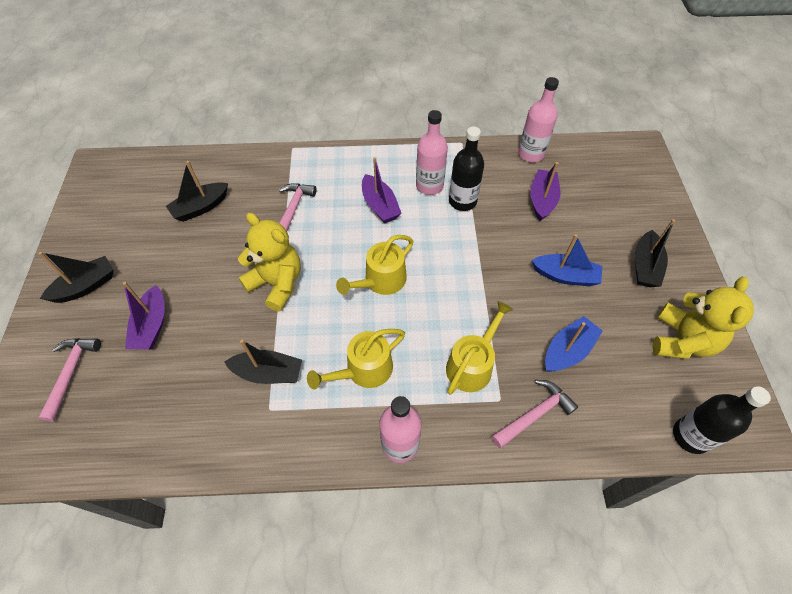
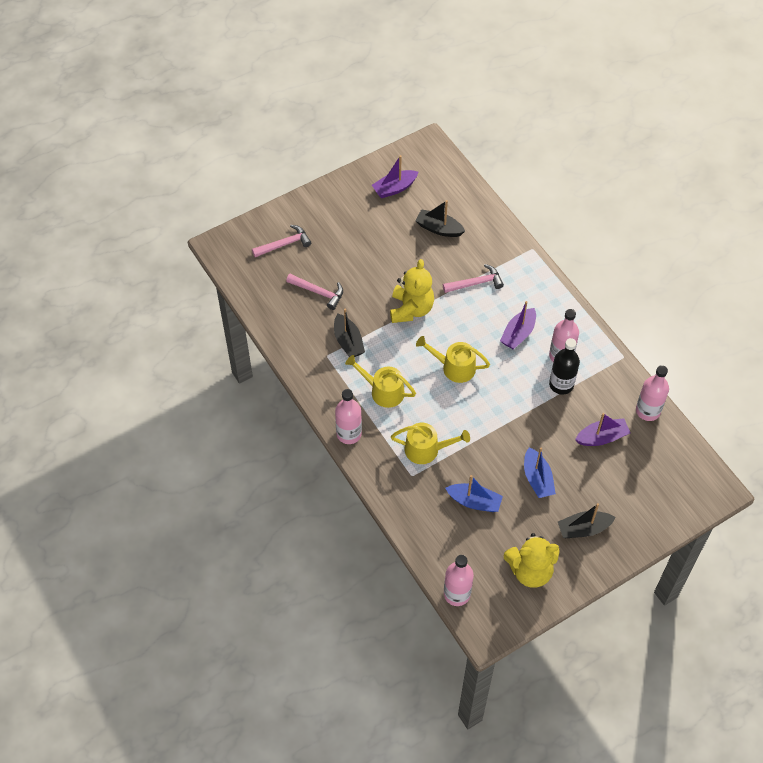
camera: 60 degrees right, 0 degrees up
black boat [39,252,113,303] -> none
purple boat [123,282,165,349] -> purple boat moved to [372,155,418,198]
pink hammer [492,380,578,448] -> pink hammer moved to [286,274,343,310]
black bottle [673,386,771,454] -> pink bottle [444,555,474,606]

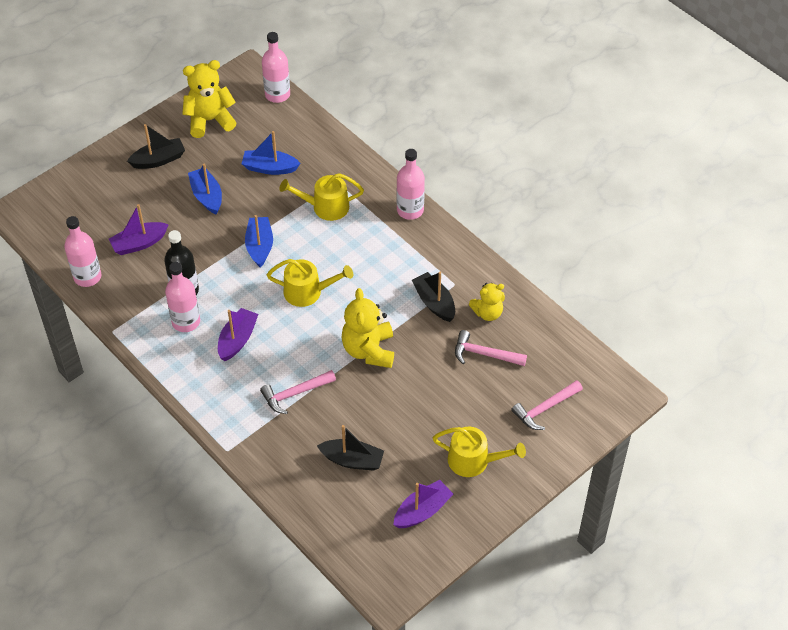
camera: 170 degrees right, 5 degrees down
yellow watering can [345,355,416,408] -> yellow watering can moved to [433,427,526,477]
none -> blue boat [245,215,273,268]
none -> yellow teddy bear [469,283,505,321]

